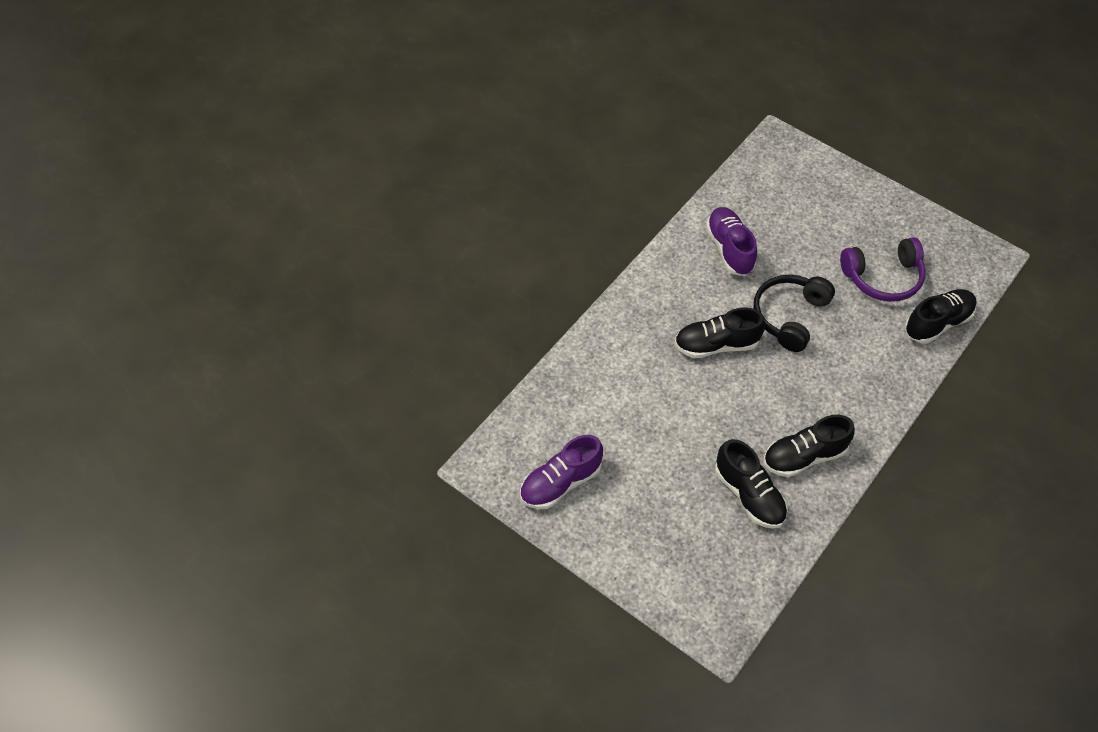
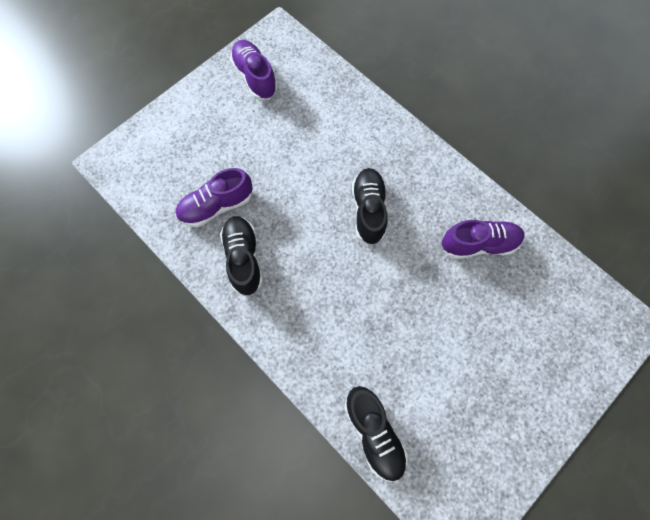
camera: 100 degrees right, 15 degrees up
black shoe [715,439,788,529] -> purple shoe [176,168,253,227]
black headphones [754,275,835,352] -> none
purple headphones [840,237,926,302] -> none

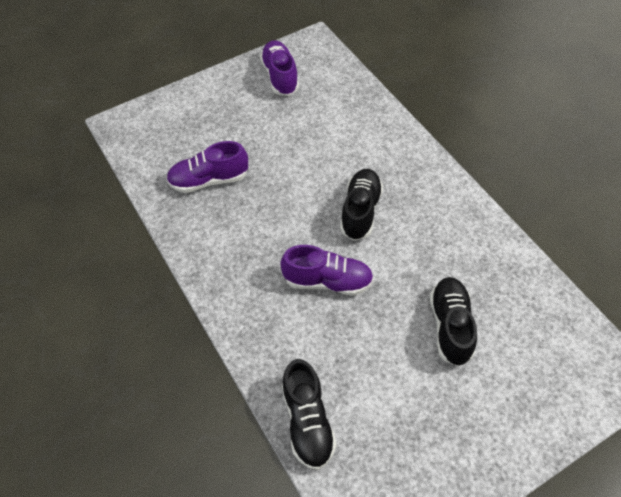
camera: 15 degrees right, 15 degrees down
black shoe [220,216,263,295] -> black shoe moved to [430,277,477,366]
purple shoe [441,220,525,259] -> purple shoe moved to [280,245,374,296]

